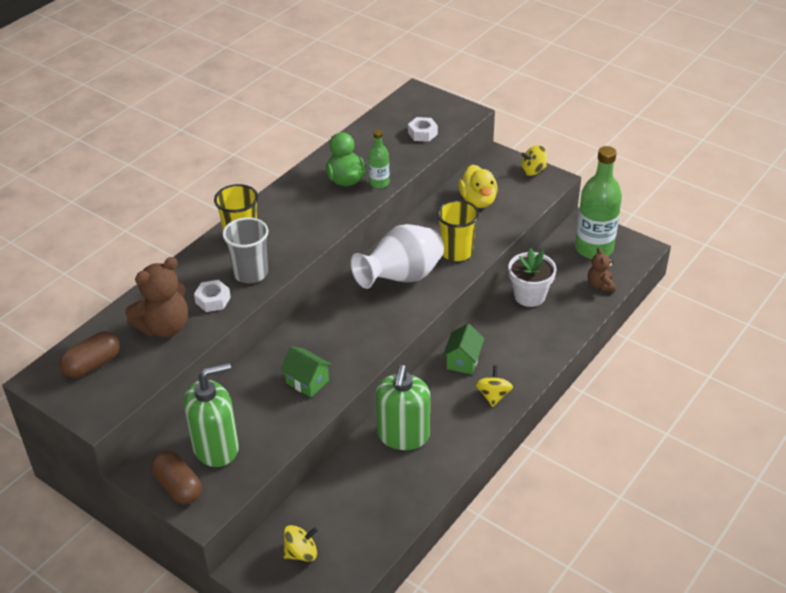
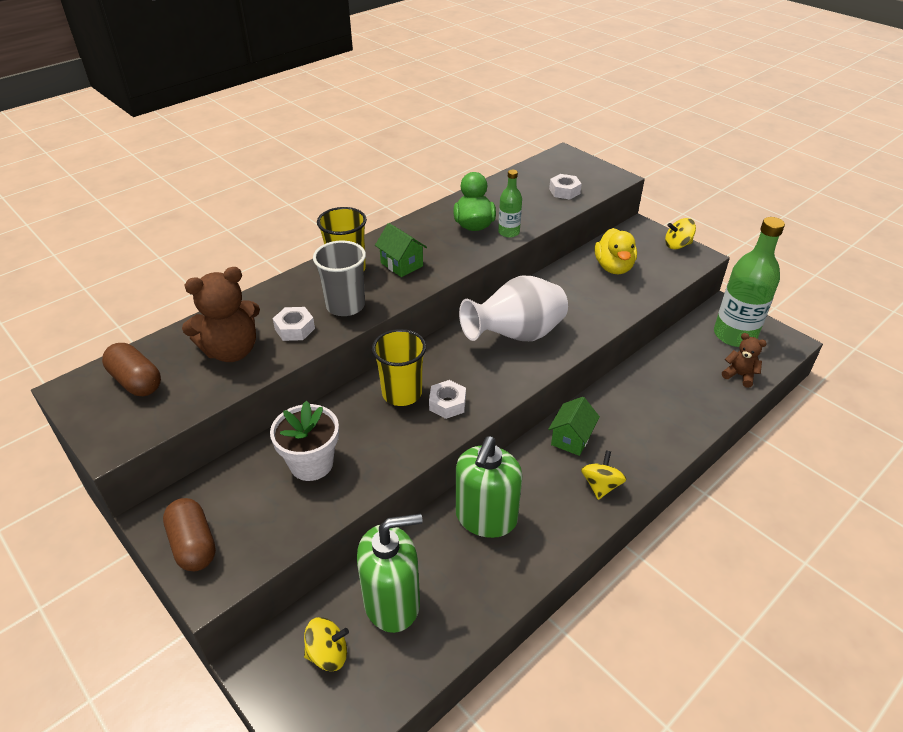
camera: 10 degrees right, 0 degrees up
brown capsule [59,331,120,378] -> brown capsule turned 75 degrees clockwise [102,343,161,396]
green soap dispenser [183,362,239,467] -> green soap dispenser moved to [357,513,423,633]
green house [280,346,332,397] -> green house moved to [375,223,427,277]
yellow cup [437,200,479,261] -> yellow cup moved to [372,329,426,406]
white flower pot [508,248,557,307] -> white flower pot moved to [270,401,339,481]
brown teddy bear [588,248,616,292] -> brown teddy bear turned 120 degrees clockwise [722,333,767,388]
none -> white nut [429,380,466,419]

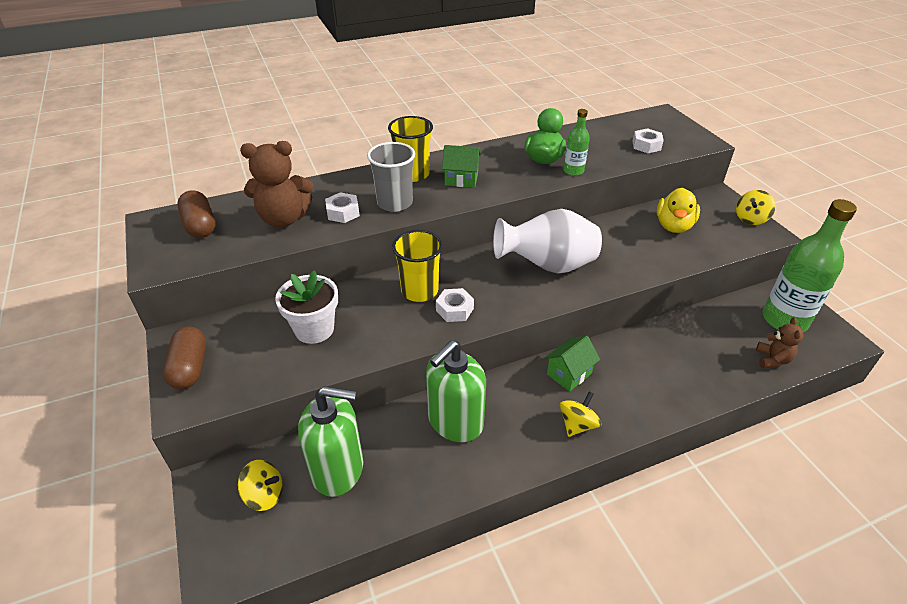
camera: 20 degrees right, 0 degrees up
green house [375,223,427,277] -> green house turned 60 degrees counterclockwise [442,145,481,188]
yellow spinning top [665,218,696,249] -> yellow spinning top turned 60 degrees counterclockwise [736,190,776,225]
brown teddy bear [722,333,767,388] -> brown teddy bear turned 45 degrees clockwise [756,317,804,368]

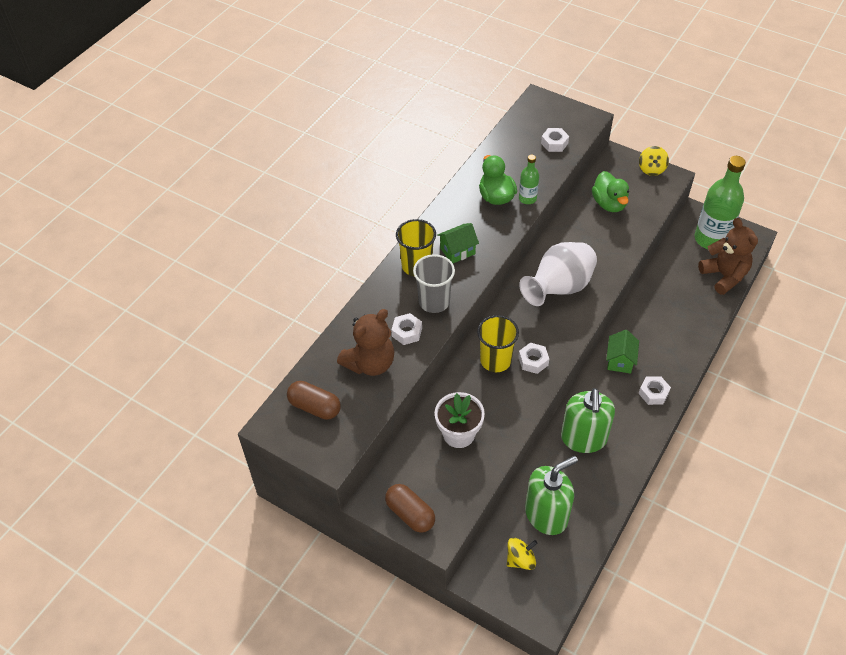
camera: 35 degrees left, 10 degrees up
yellow spinning top [560,392,601,437] -> white nut [639,376,671,405]
yellow duck [657,188,700,233] -> green duck [592,171,629,212]
brown teddy bear [756,317,804,368] -> brown teddy bear [698,218,758,295], size x1.80

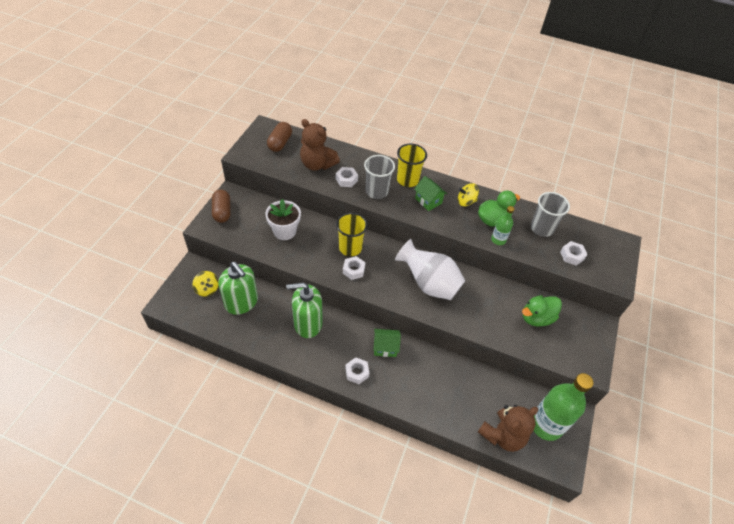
camera: 75 degrees right, 0 degrees up
brown capsule [385,484,435,533] -> brown capsule turned 45 degrees counterclockwise [212,190,231,223]
yellow spinning top [639,146,669,176] -> yellow spinning top moved to [458,183,479,206]
none -> grey cup [531,192,570,237]

